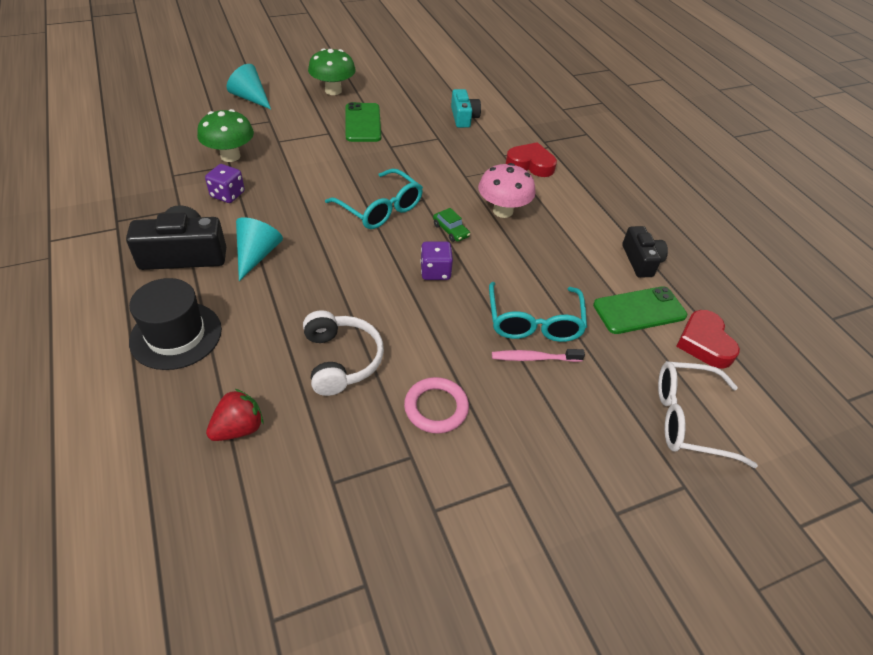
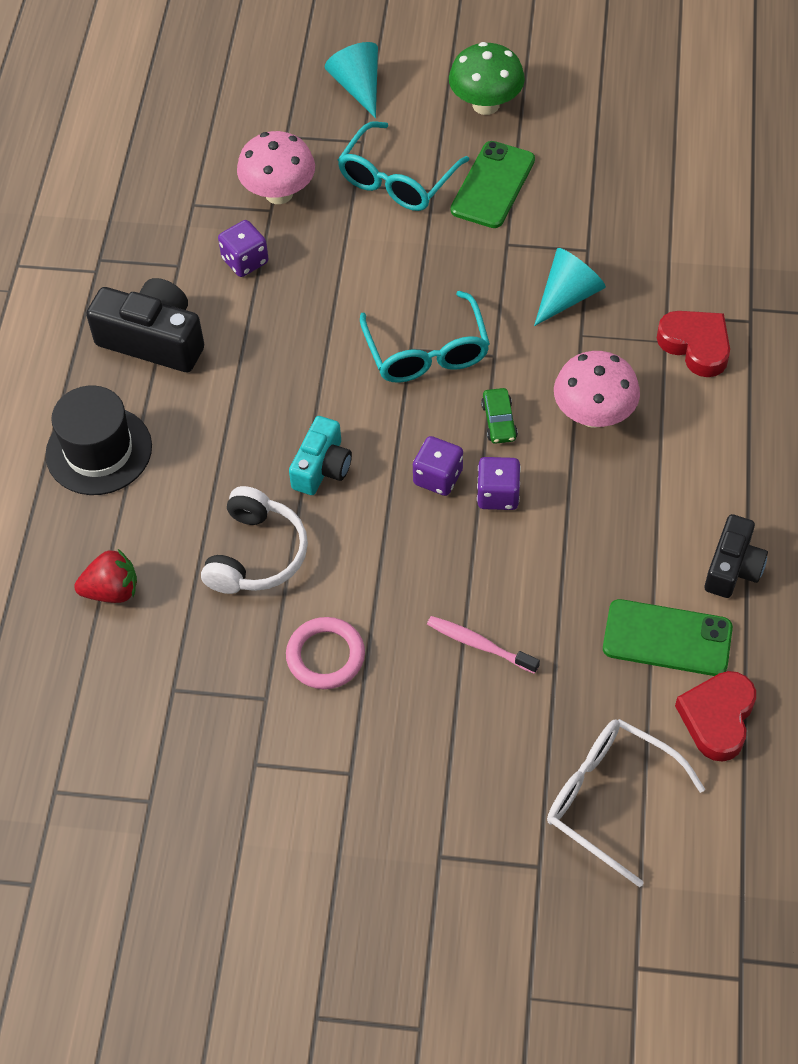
camera: 35 degrees right, 10 degrees up
green mushroom [197,109,254,162] -> pink mushroom [237,131,315,204]
turquoise cone [236,217,283,281] -> turquoise cone moved to [534,248,606,326]
turquoise camera [451,89,481,128] -> turquoise camera moved to [289,416,352,495]
turquoise glasses [489,282,587,342] -> turquoise glasses moved to [338,121,469,211]
none -> purple dice [477,457,521,510]

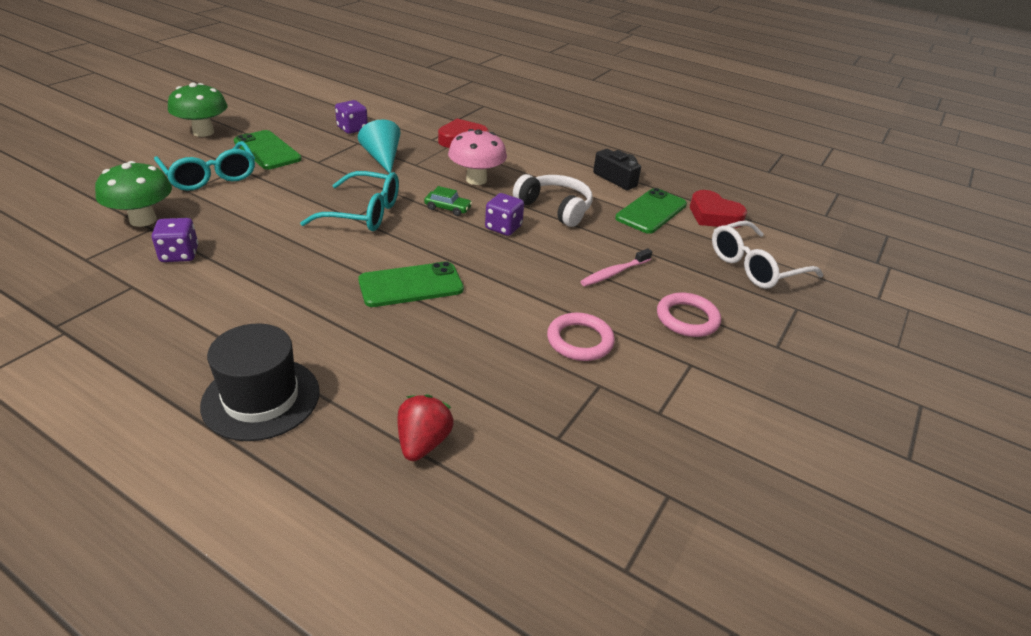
camera: 70 degrees left, 20 degrees down
black camera [86,278,204,372] -> none
white headphones [201,486,308,594] -> white headphones moved to [513,174,593,227]
pink mushroom [237,131,315,204] -> green mushroom [95,161,172,227]
turquoise camera [289,416,352,495] -> green phone [358,261,464,307]
turquoise cone [325,42,378,118] -> none
purple dice [413,436,463,496] -> purple dice moved to [335,100,368,134]
none -> pink ring [657,292,721,337]

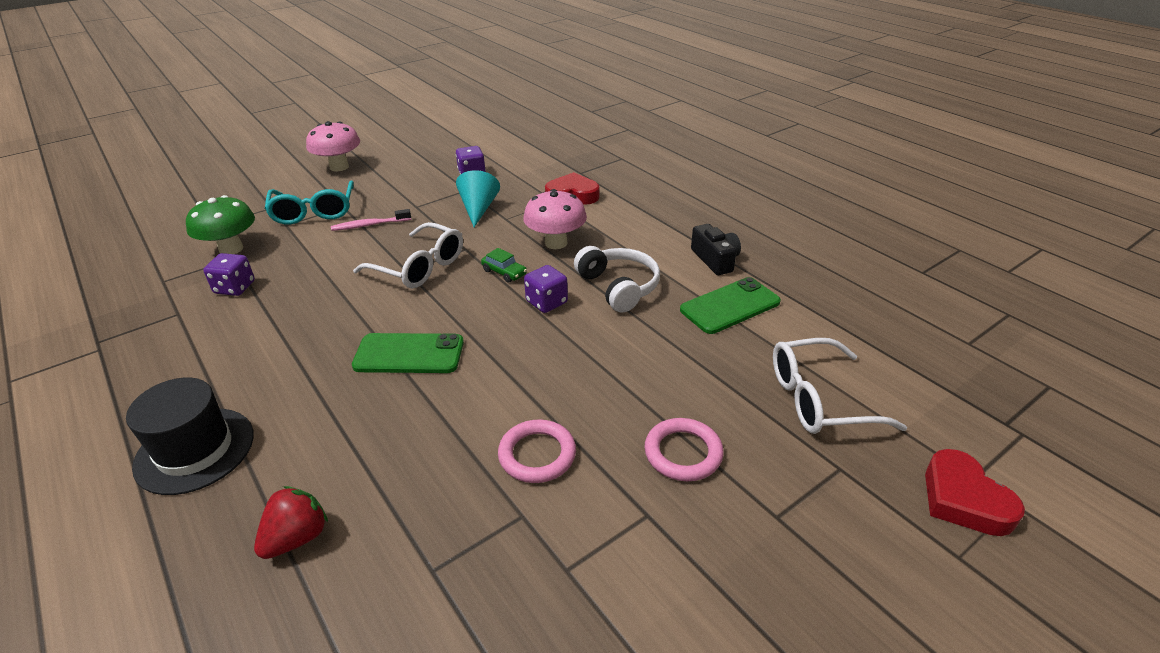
camera: 25 degrees right, 0 degrees up
green mushroom [168,83,228,137] -> pink mushroom [306,121,360,171]
green phone [234,130,302,169] -> none
turquoise glasses [300,171,399,231] -> white glasses [353,222,463,288]
pink toothbrush [580,248,652,286] -> pink toothbrush moved to [331,209,411,231]
red heart [690,190,747,228] -> red heart moved to [925,449,1025,536]

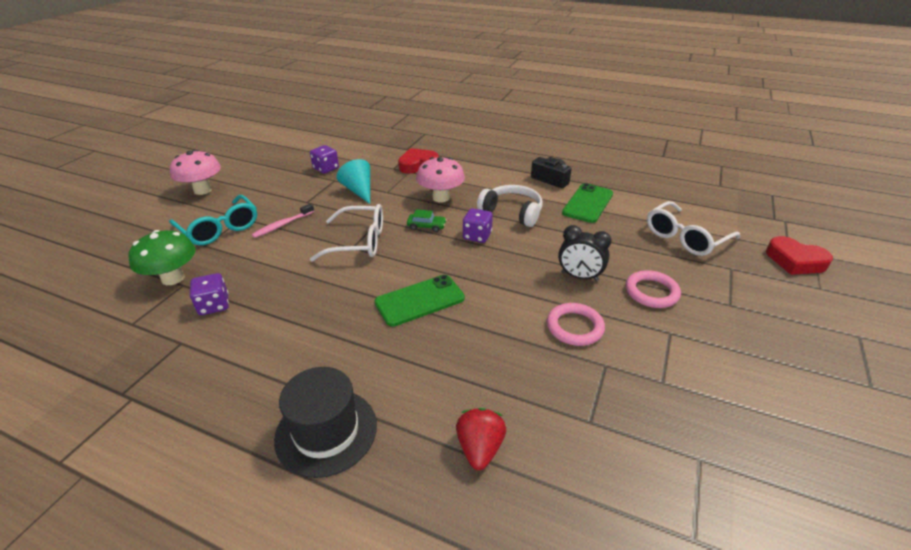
camera: 30 degrees left, 0 degrees up
none -> black clock [558,225,611,281]

